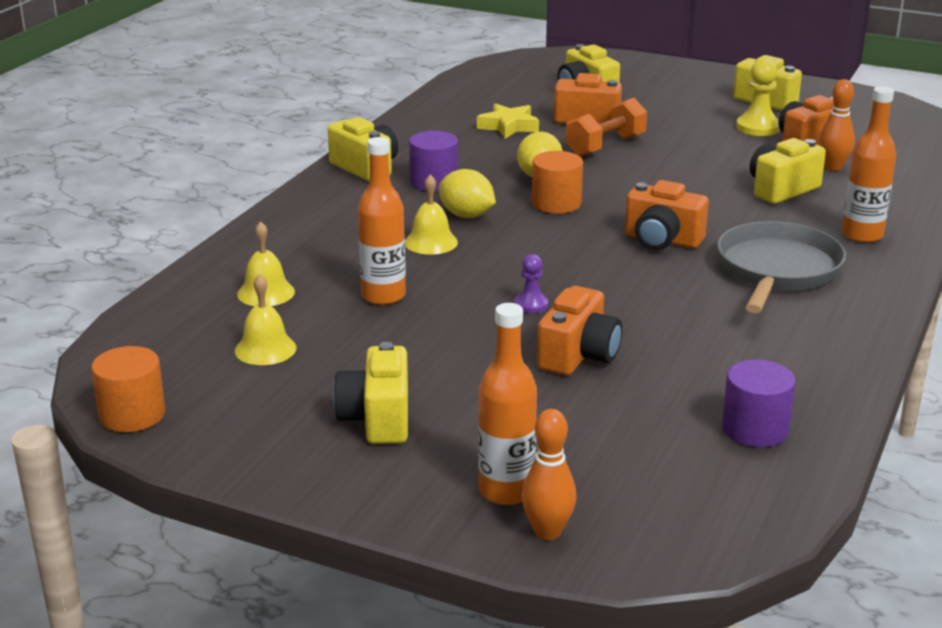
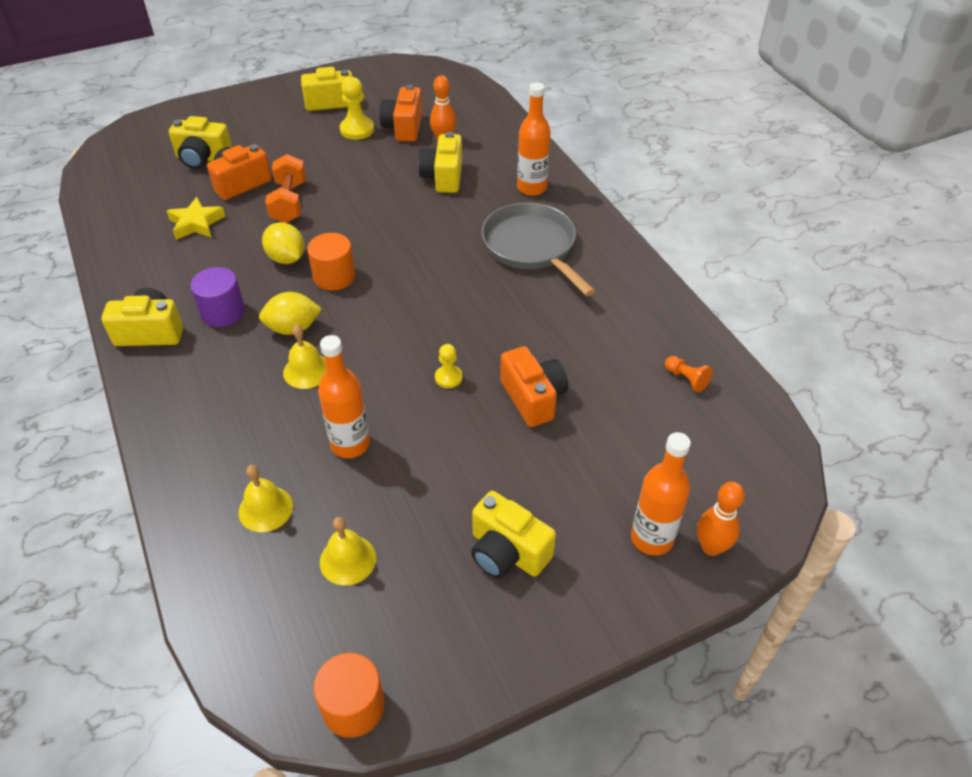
camera: 50 degrees left, 20 degrees up
purple pawn [515,254,548,313] -> yellow pawn [435,344,463,388]
orange camera [625,180,709,250] -> none
purple cylinder [722,360,796,447] -> orange pawn [665,356,713,392]

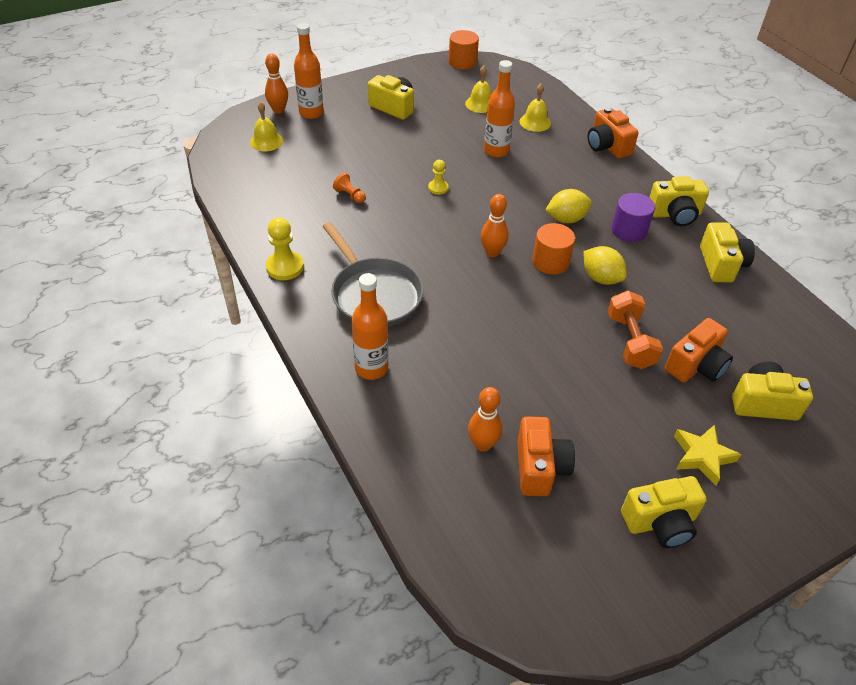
camera: 175 degrees right, 0 degrees up
yellow star [167,197,225,240] -> yellow star moved to [674,425,741,486]
yellow bell [283,325,326,389] -> yellow bell moved to [250,102,283,151]
yellow pawn [340,77,374,140] -> yellow pawn moved to [266,217,304,280]
yellow camera [418,132,462,193] -> yellow camera moved to [700,222,755,282]
orange camera [500,346,568,427] -> orange camera moved to [588,107,638,159]
orange pawn [665,356,713,392] -> orange pawn moved to [333,173,366,203]
none -> orange bowling pin [481,194,508,257]

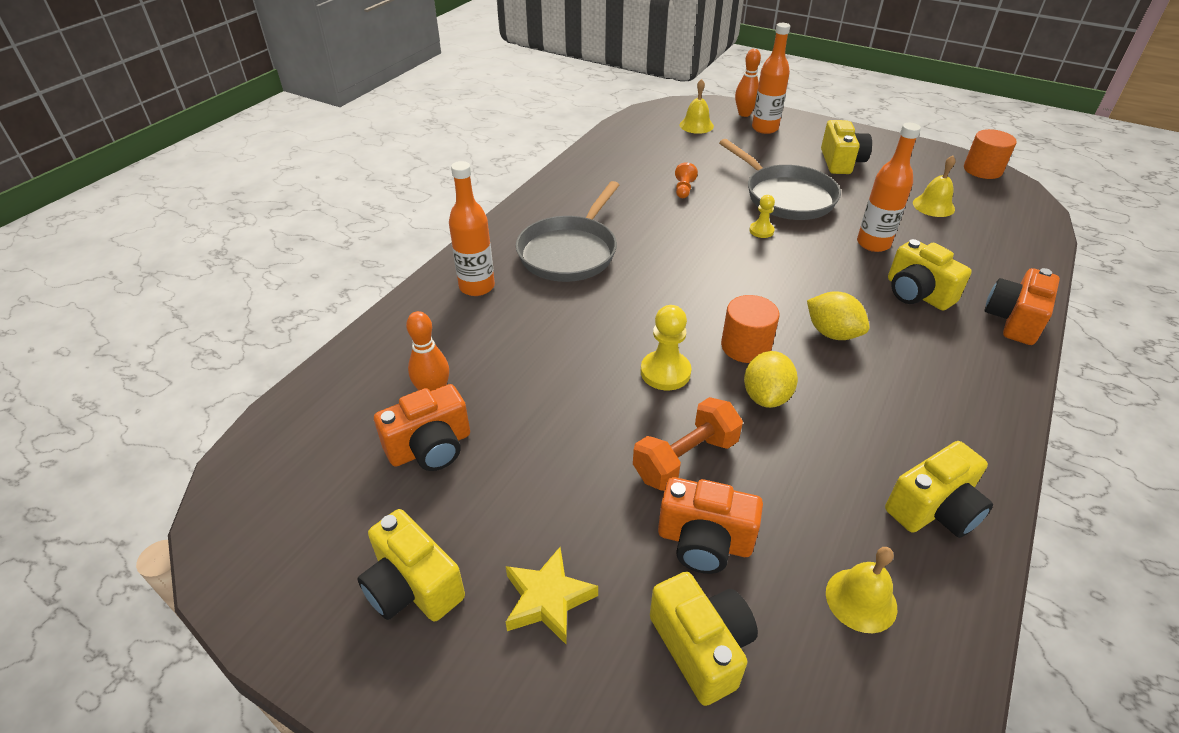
camera: 60 degrees right, 5 degrees down
yellow pawn [266,217,304,280] -> yellow pawn moved to [641,305,691,390]
orange bowling pin [481,194,508,257] -> none
yellow bell [519,84,551,132] -> yellow bell moved to [826,547,897,633]
purple cylinder [612,193,655,242] -> none
yellow camera [649,176,709,226] -> yellow camera moved to [888,239,972,311]
none -> grey pan [719,139,841,220]

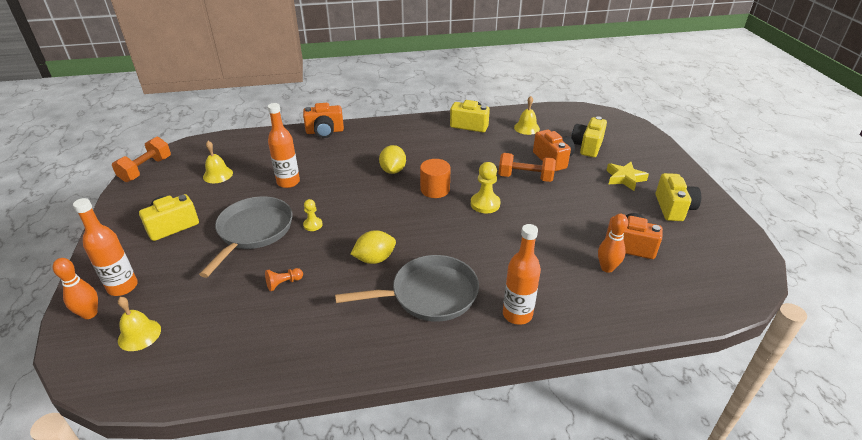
camera: 130 degrees left, 5 degrees down
yellow lemon [744,351,798,408] -> yellow lemon moved to [351,230,396,264]
yellow camera [888,239,972,311] -> none
orange cylinder [964,129,1017,179] -> orange dumbbell [112,137,171,182]

